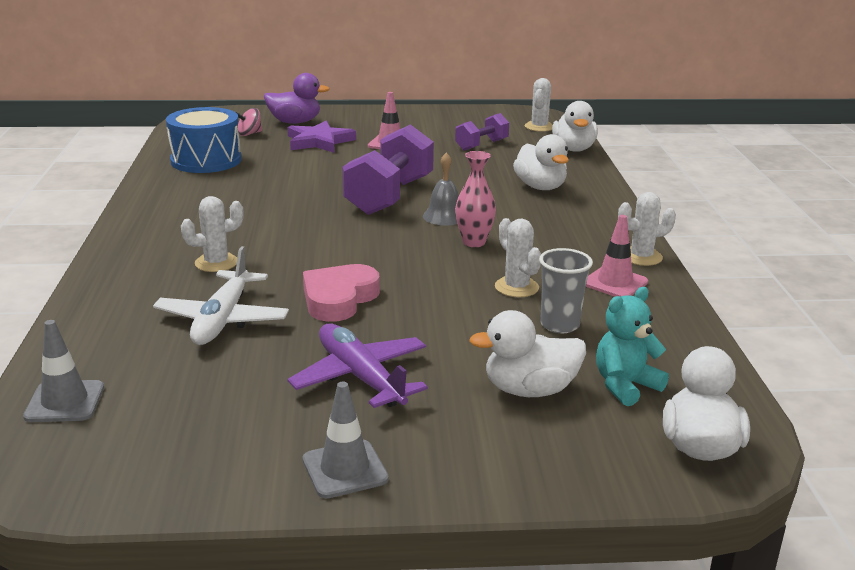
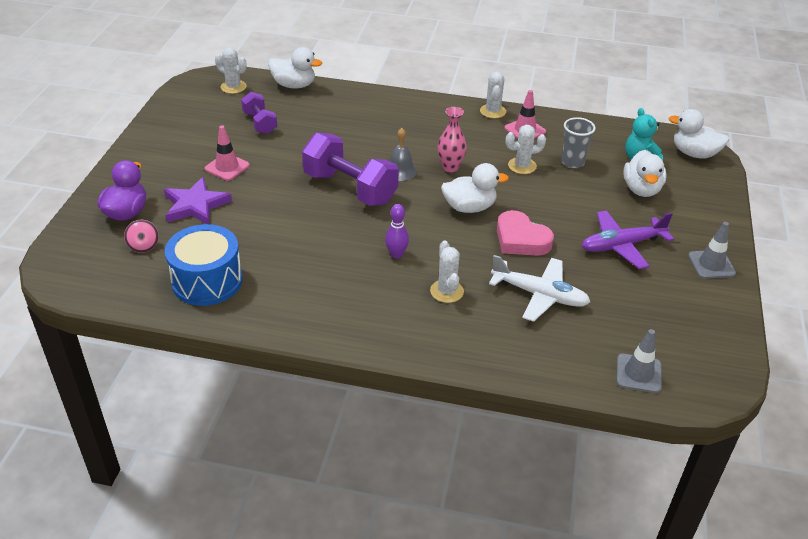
camera: 75 degrees left, 15 degrees up
white duck [513,134,569,190] -> white duck moved to [441,163,509,213]
none -> purple bowling pin [385,204,409,258]

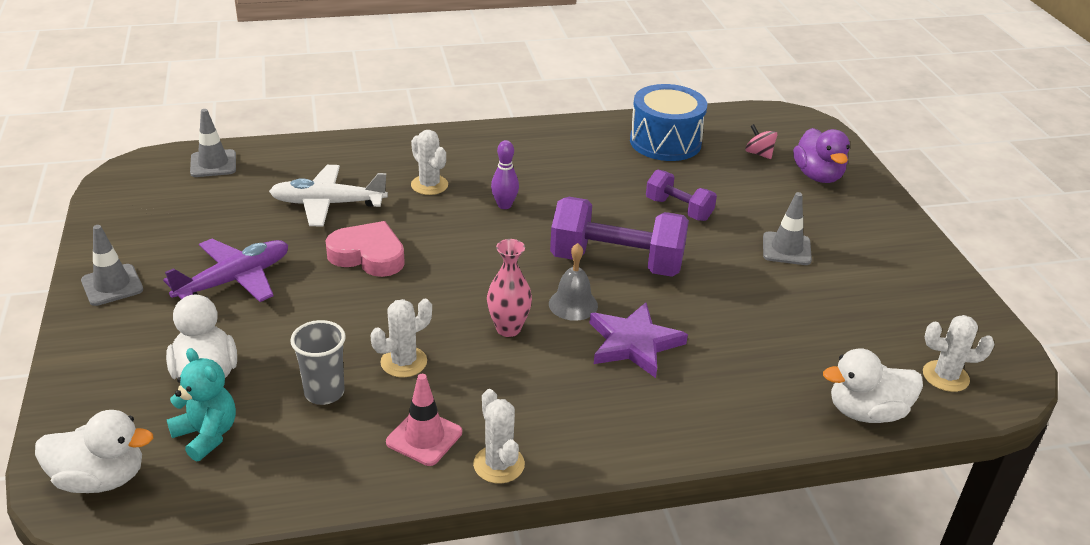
camera: 155 degrees right, 5 degrees down
purple star [164,177,232,224] -> purple star moved to [590,302,688,378]
pink traffic cone [204,125,250,181] -> grey traffic cone [763,192,812,265]
purple dumbbell [241,92,277,134] -> purple dumbbell moved to [646,170,717,221]
white duck [441,163,509,213] -> none

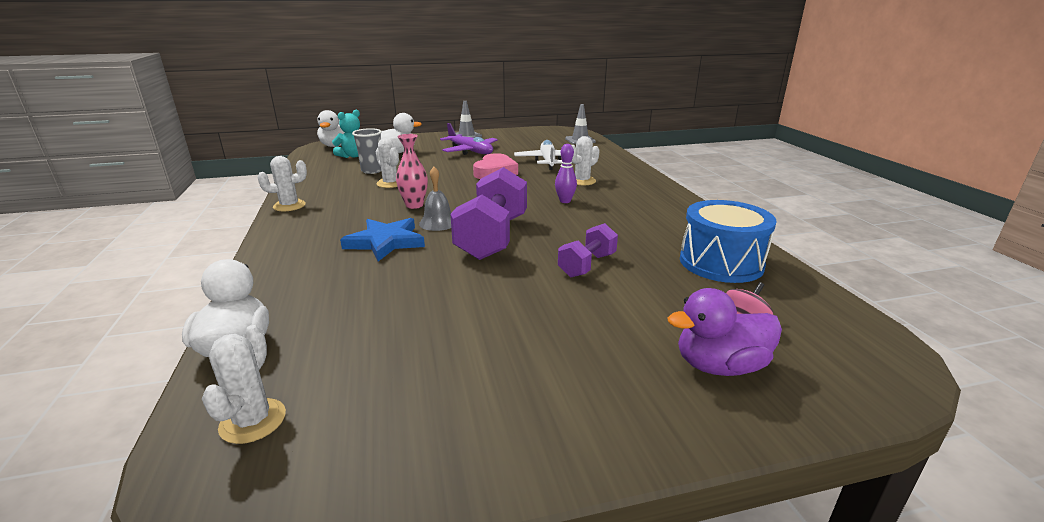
camera: 90 degrees right, 10 degrees down
pink traffic cone [386,374,462,466] -> none
purple star [590,302,688,378] -> blue star [340,218,425,262]
grey traffic cone [763,192,812,265] -> none

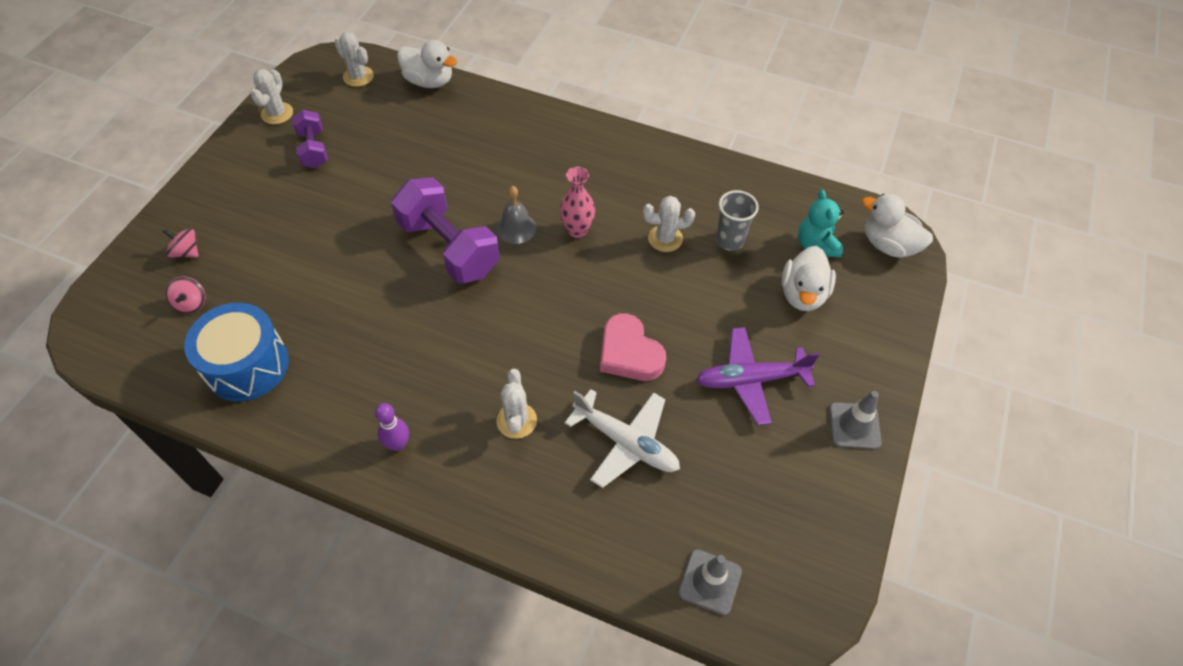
camera: 125 degrees right, 30 degrees up
white cactus [258,156,307,211] -> white cactus moved to [251,69,293,124]
blue star [340,218,425,262] -> none
purple bowling pin [555,144,577,203] -> purple bowling pin moved to [375,403,409,451]
purple dumbbell [558,223,618,277] -> purple dumbbell moved to [292,110,328,168]
purple duck [667,288,782,376] -> pink spinning top [162,228,199,257]

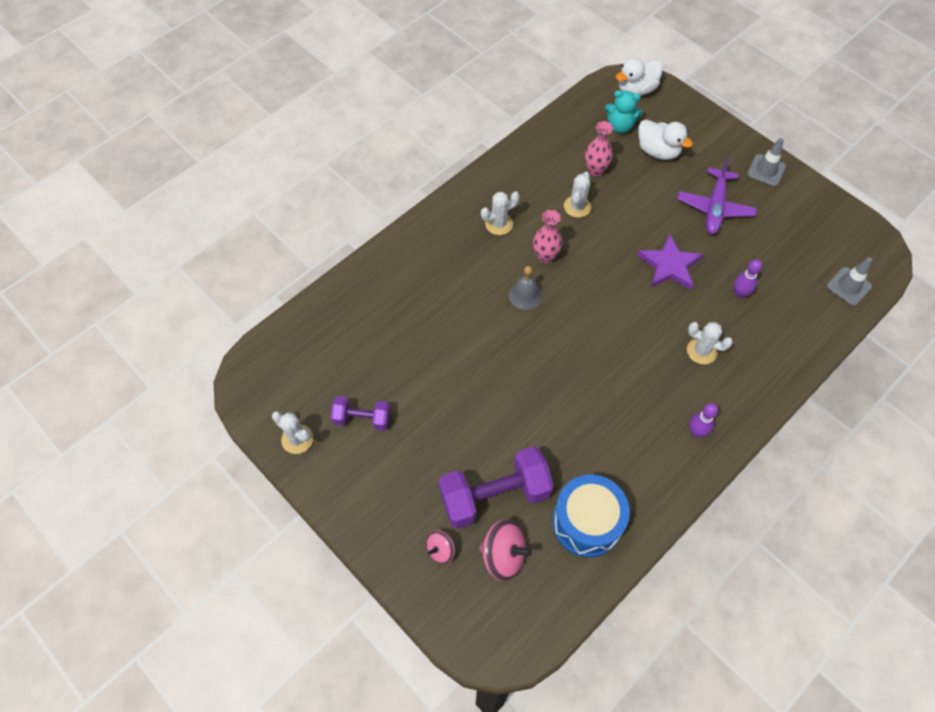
camera: 65 degrees left, 5 degrees up
pink spinning top [165,277,206,314] -> pink spinning top [479,519,532,581], size x1.69
white cactus [334,32,374,87] -> white cactus moved to [481,192,520,235]
purple dumbbell [391,177,499,284] -> purple dumbbell moved to [439,446,554,529]
white duck [397,40,457,88] -> none
white plane [565,389,680,488] -> purple bowling pin [734,259,762,298]
pink heart [600,313,666,381] -> purple star [637,234,703,290]
grey cup [716,190,759,251] -> pink vase [585,121,613,177]

